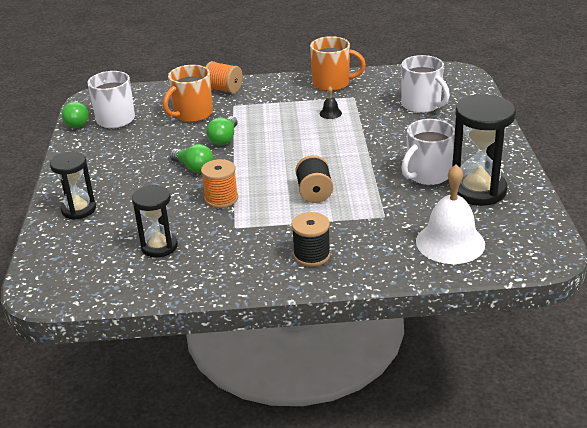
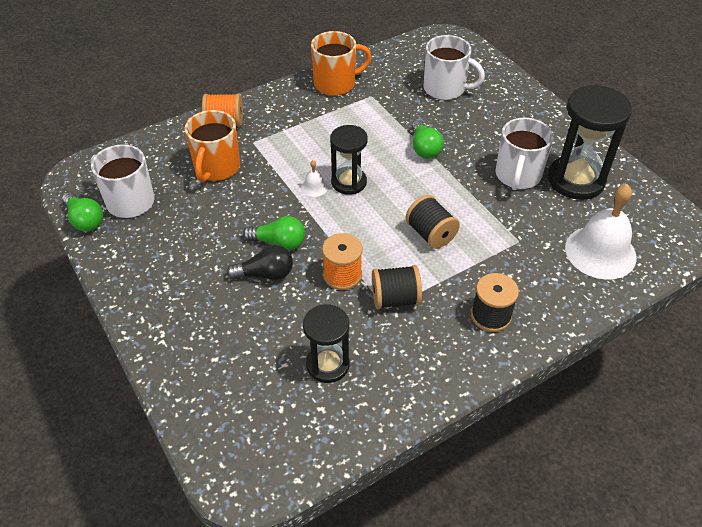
camera: 30 degrees left, 15 degrees up
black hourglass [50,151,96,220] -> black hourglass moved to [330,125,368,195]
green light bulb [206,116,238,145] -> green light bulb moved to [411,120,444,159]
black bell [320,86,342,119] -> none
none -> black light bulb [226,245,293,280]
none -> white bell [301,160,328,197]
none -> black spool [372,265,422,309]

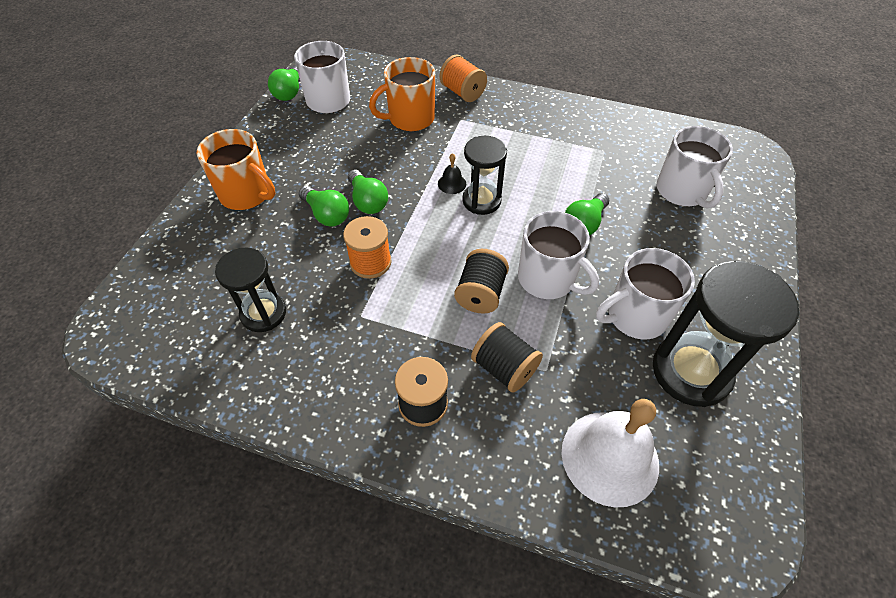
camera: 50 degrees right, 5 degrees up
black light bulb [226,245,293,280] -> green light bulb [299,186,349,226]
white bell [301,160,328,197] -> black bell [438,153,466,194]
orange mug [311,31,372,96] -> orange mug moved to [197,129,275,210]
black spool [372,265,422,309] -> black spool moved to [471,322,543,393]
none -> white mug [518,211,599,299]

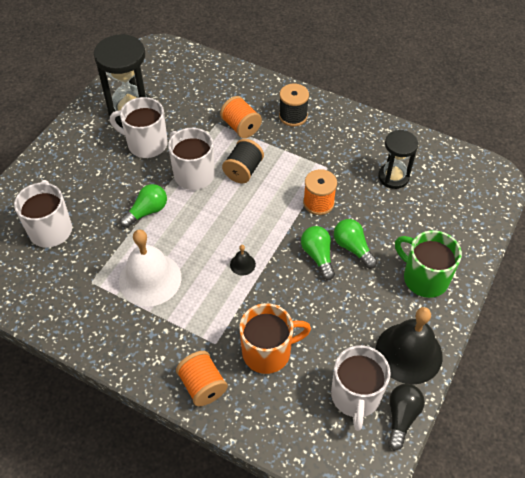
camera: 170 degrees left, 0 degrees up
orange mug [197,129,275,210] -> green mug [395,230,462,298]
green light bulb [268,65,300,101] -> black light bulb [388,384,425,450]
black hourglass [462,136,507,215] -> none
black spool [471,322,543,393] -> orange spool [220,96,262,138]
white bell [562,399,659,508] -> white bell moved to [119,229,182,307]
white mug [596,248,695,340] -> white mug turned 150 degrees counterclockwise [110,97,168,158]
none -> black bell [376,307,443,385]

